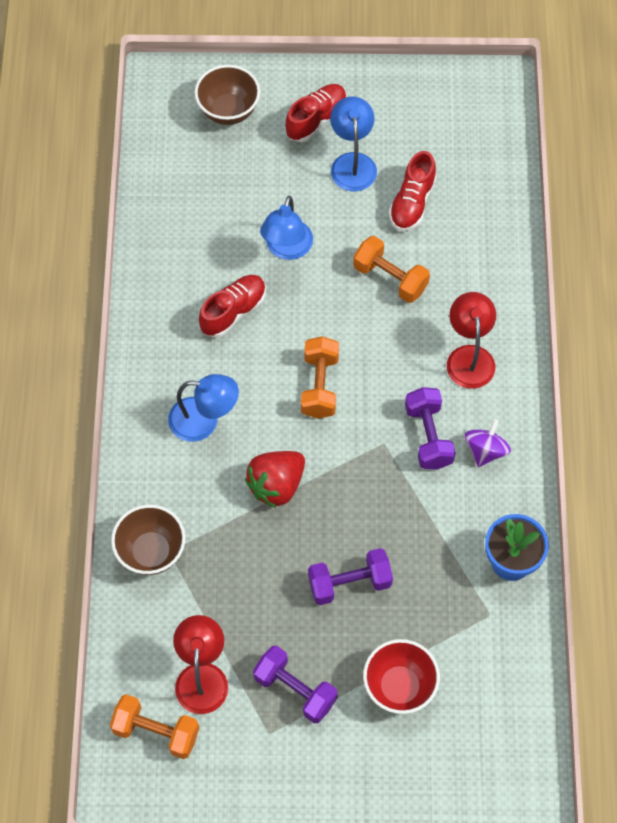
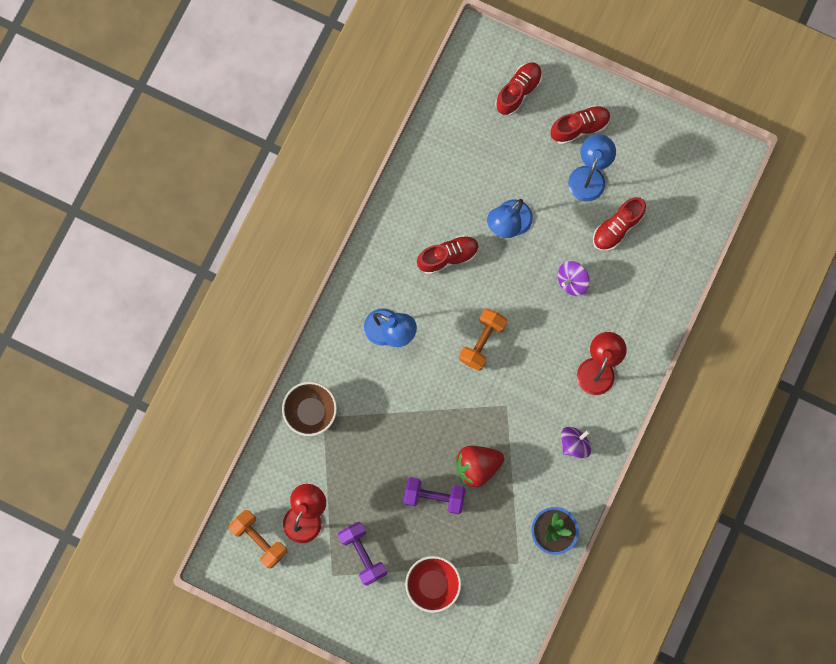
camera: 25 degrees right, 15 degrees up
brown bowl [195,65,260,125] -> red shoe [496,62,542,116]
red strawberry [245,451,305,508] -> red strawberry moved to [456,446,504,487]
orange dumbbell [353,236,430,303] -> purple spinning top [558,261,589,296]
purple dumbbell [405,387,456,470] -> none

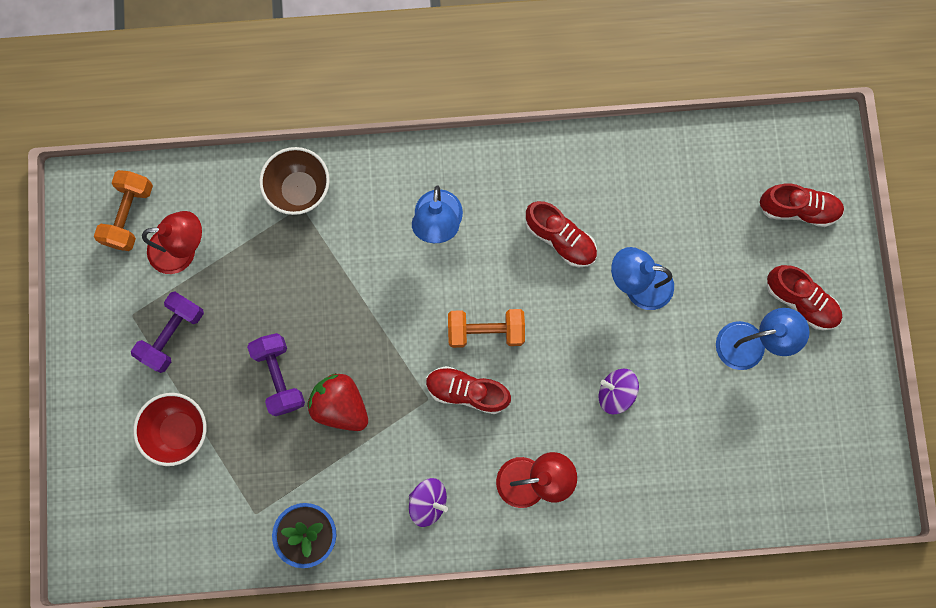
camera: 60 degrees right, 0 degrees up
red shoe [593,197,646,251] -> red shoe moved to [426,366,511,414]

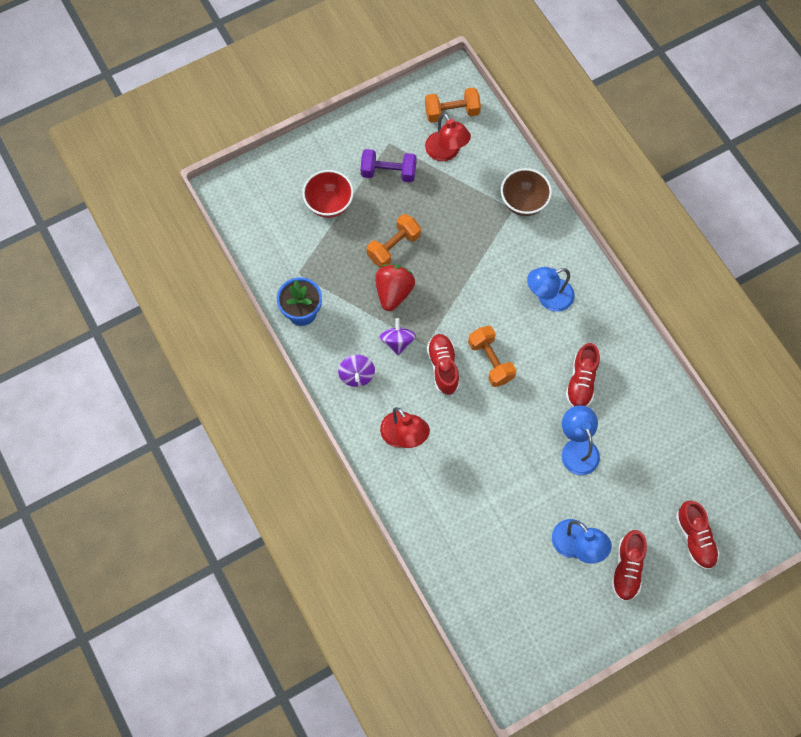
camera: 65 degrees right, 10 degrees down
purple dumbbell [247,333,305,416] -> orange dumbbell [367,214,421,267]
purple spinning top [598,369,639,414] -> purple spinning top moved to [380,318,416,355]

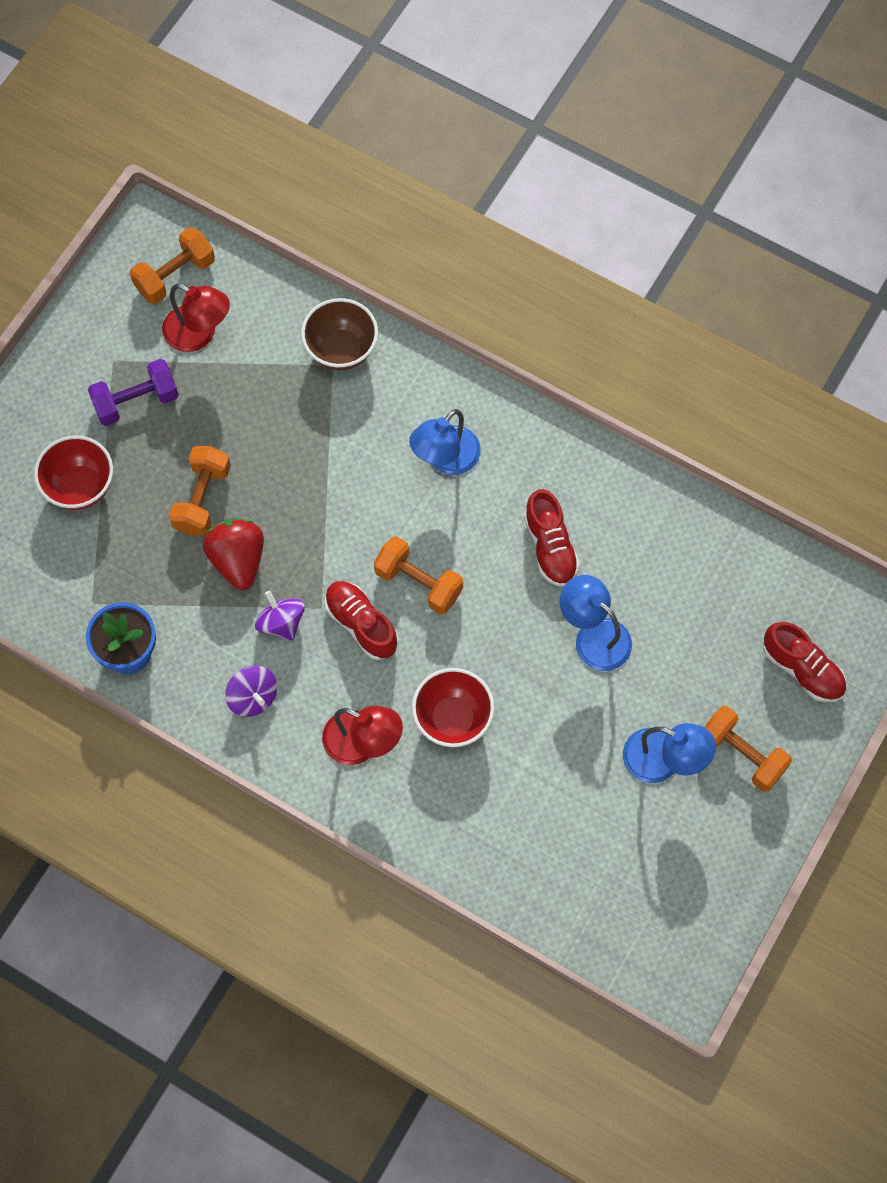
camera: 30 degrees left, 0 degrees up
red shoe [611,530,647,601] -> orange dumbbell [705,706,792,792]
none -> red bowl [412,668,495,747]

